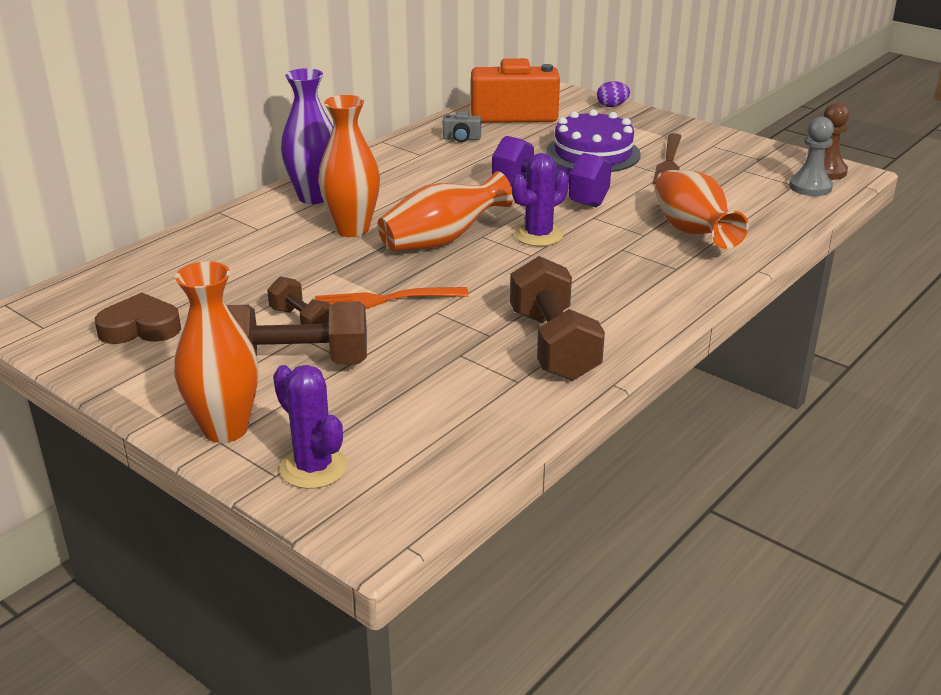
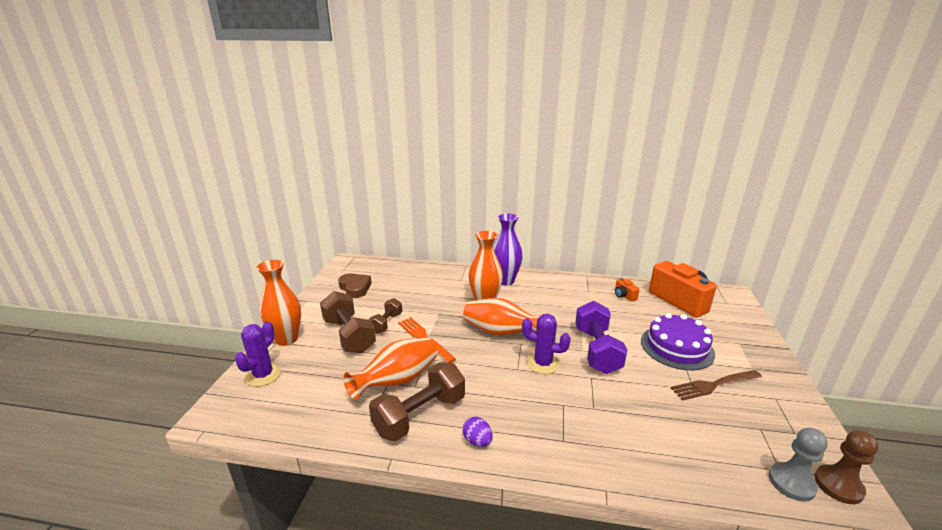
camera: 60 degrees right, 5 degrees down
grey camera [443,112,481,142] -> orange camera [615,278,640,302]
purple egg [597,81,630,107] -> purple egg moved to [462,417,493,447]
orange vase [655,170,749,249] -> orange vase moved to [343,338,437,399]

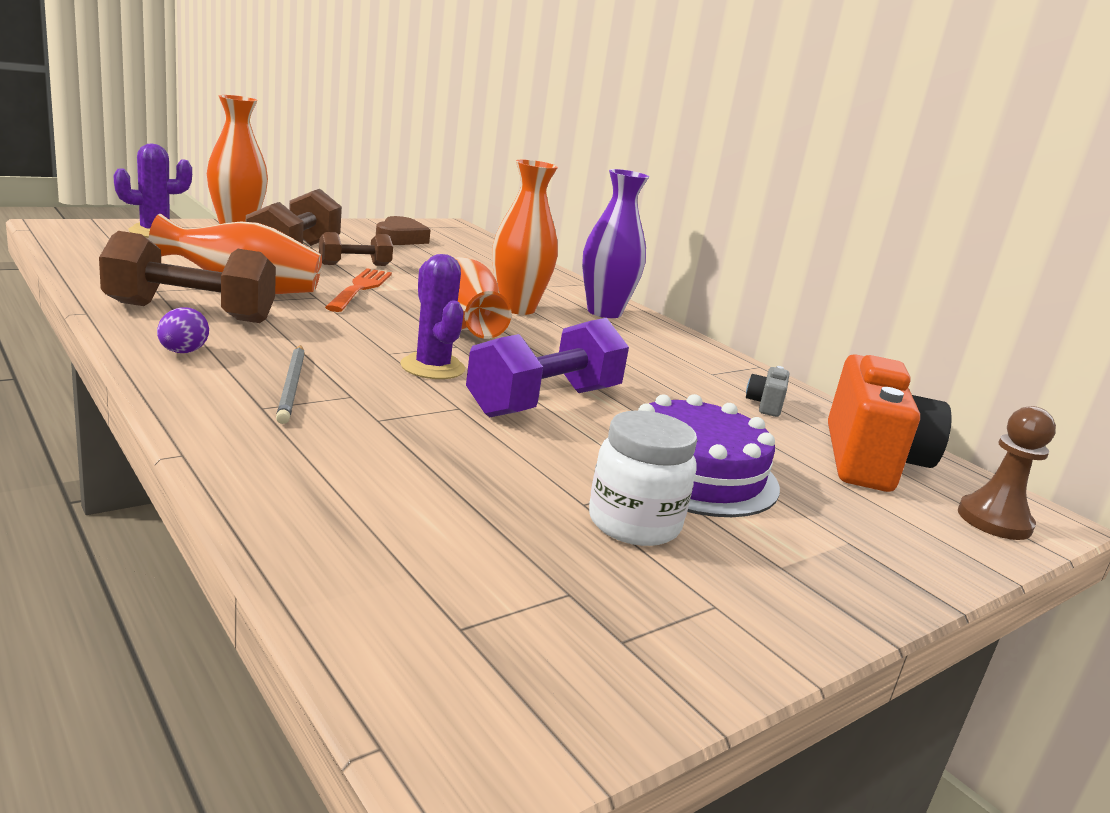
camera: 40 degrees right, 5 degrees down
orange camera [615,278,640,302] -> grey camera [746,366,789,417]
brown fork [671,370,762,401] -> white jar [589,410,697,546]
grey pawn [769,428,828,502] -> none
brown pawn [814,430,879,504] -> brown pawn moved to [958,406,1056,540]
none -> grey pencil [276,345,305,424]

